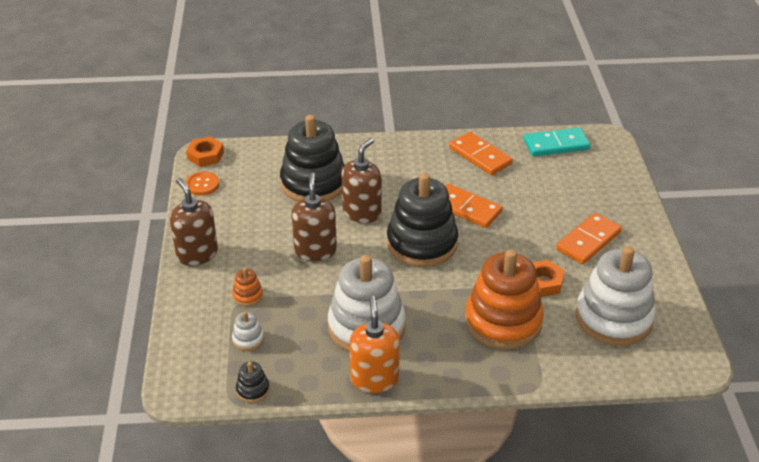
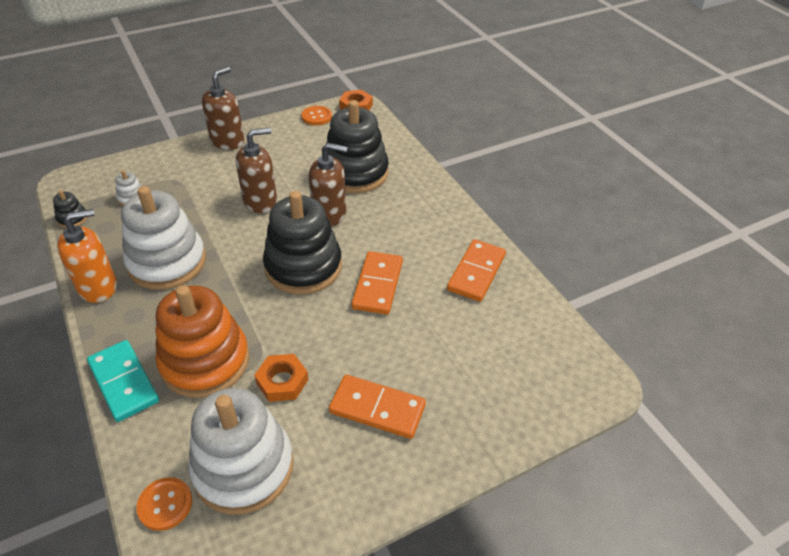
camera: 65 degrees right, 5 degrees up
orange stacking toy [232,268,263,306] -> none
turquoise domino [524,128,590,156] -> turquoise domino moved to [87,340,159,422]
none -> orange button [136,477,192,531]

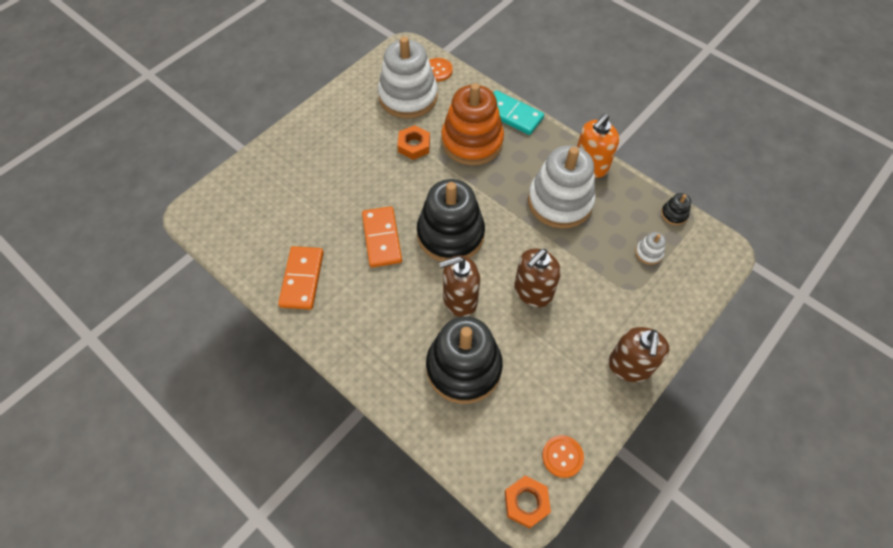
camera: 160 degrees right, 15 degrees up
orange domino [329,375,426,439] -> none

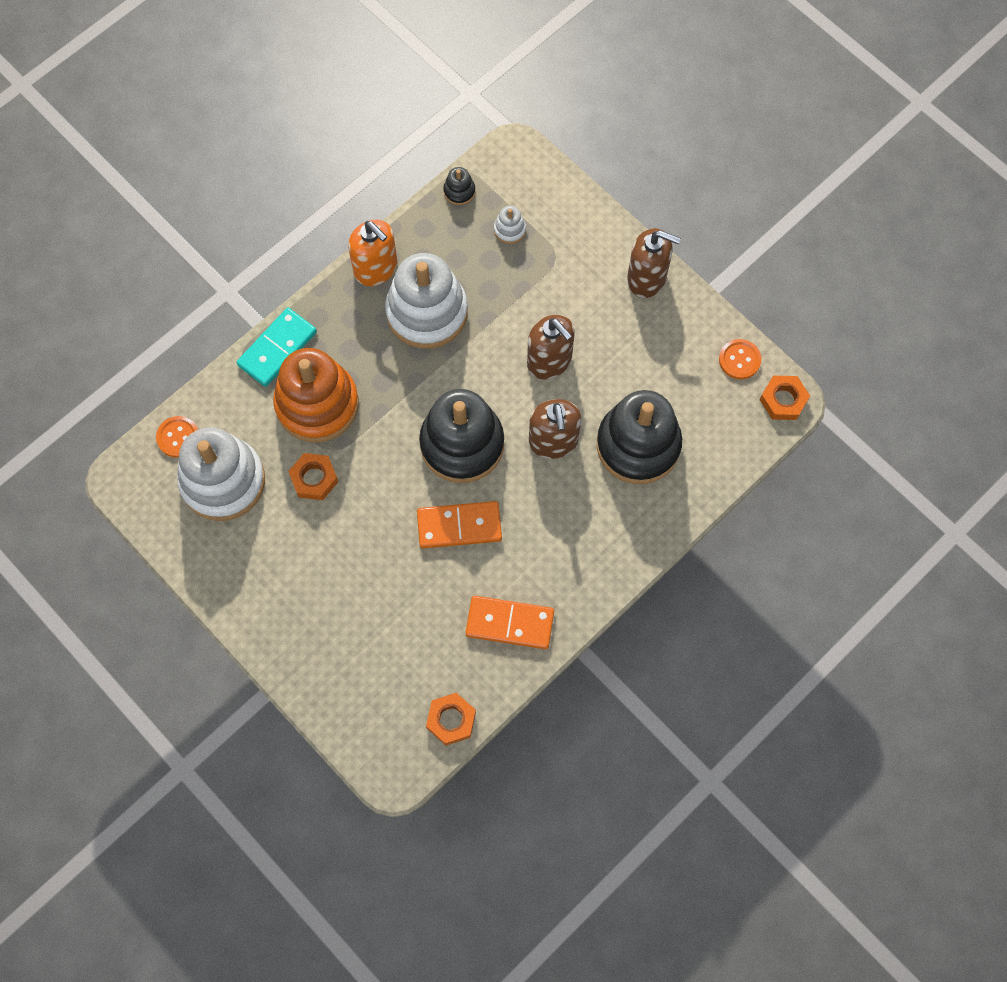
camera: 85 degrees left, 10 degrees up
none -> orange nut [426,693,476,746]

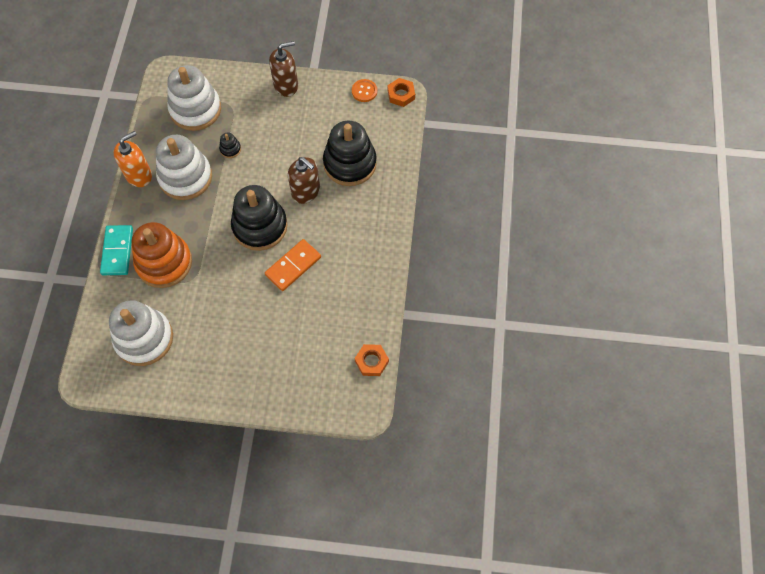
camera: 40 degrees left, 5 degrees down
orange button [156,416,198,458] -> none
orange nut [288,453,338,500] -> none
orange soap dispenser [348,219,397,286] -> orange soap dispenser turned 45 degrees counterclockwise [113,131,152,187]
black stacking toy [443,167,475,205] -> black stacking toy moved to [219,132,241,158]
orange domino [465,596,554,649] -> none
white stacking toy [494,206,526,244] -> white stacking toy [167,65,221,131], size x2.49
brown soap dispenser [527,315,575,380] -> none

